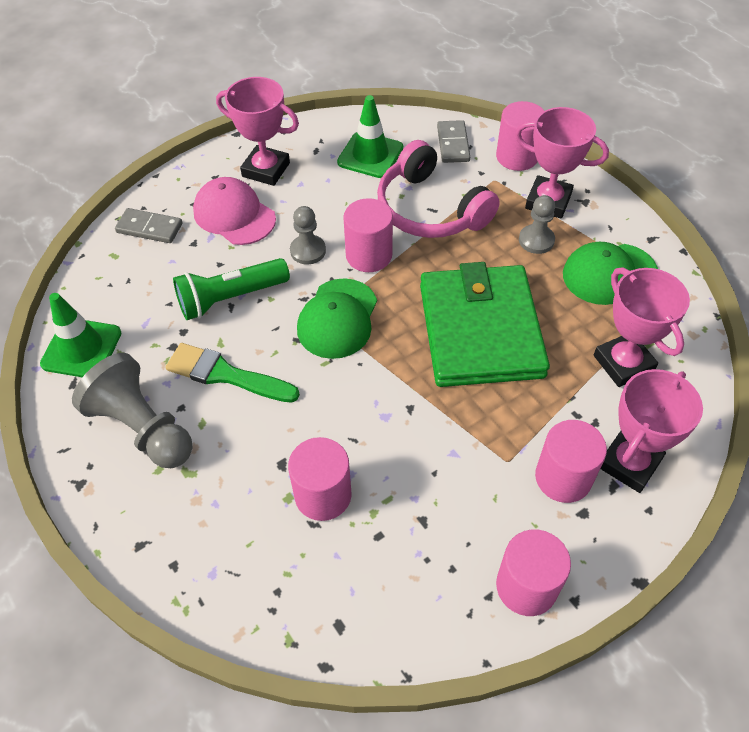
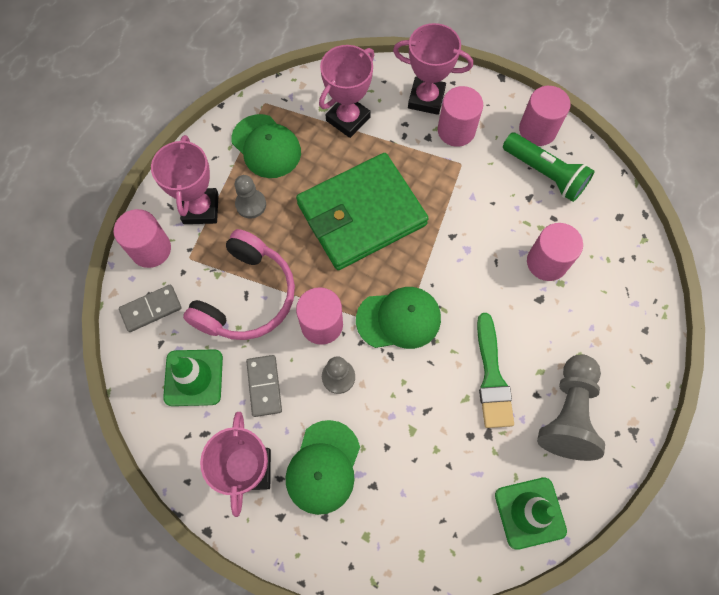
camera: 115 degrees left, 15 degrees up
grey domino [115,208,183,243] -> grey domino moved to [246,355,282,417]
green flashlight [173,258,290,320] -> green flashlight moved to [503,133,595,202]
pink cap [193,177,276,245] -> green cap [286,420,360,515]

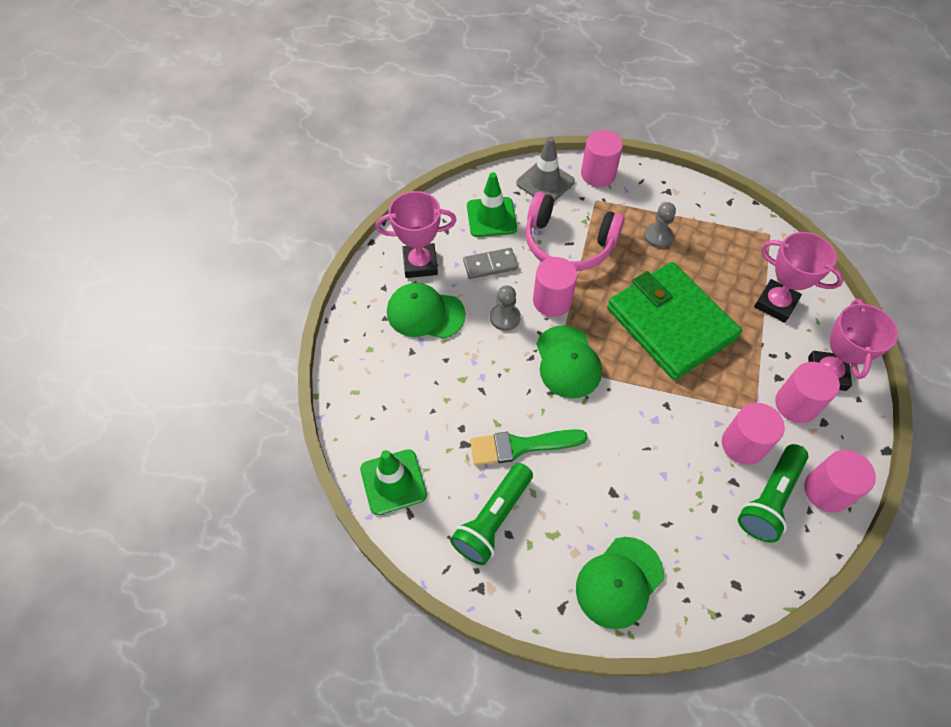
camera: 85 degrees right, 10 degrees down
grey domino [119,285,182,332] -> grey traffic cone [516,137,575,202]
pink trophy [151,135,219,224] -> none
green cap [231,114,301,178] -> green cap moved to [576,537,664,629]
pink cylinder [527,223,583,281] -> pink cylinder moved to [722,403,785,465]
grey pawn [537,354,605,461] -> green flashlight [450,463,533,565]

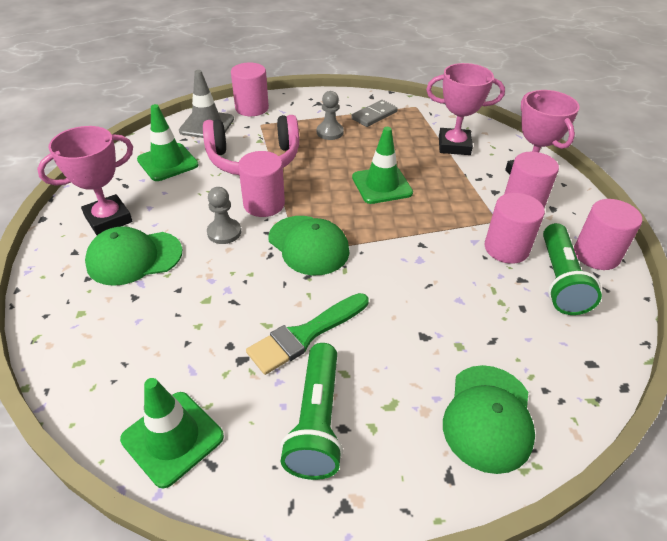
camera: 30 degrees left, 15 degrees down
grey domino [463,248,518,279] -> grey domino moved to [351,100,398,127]
green wallet [607,262,742,380] -> green traffic cone [352,127,413,204]

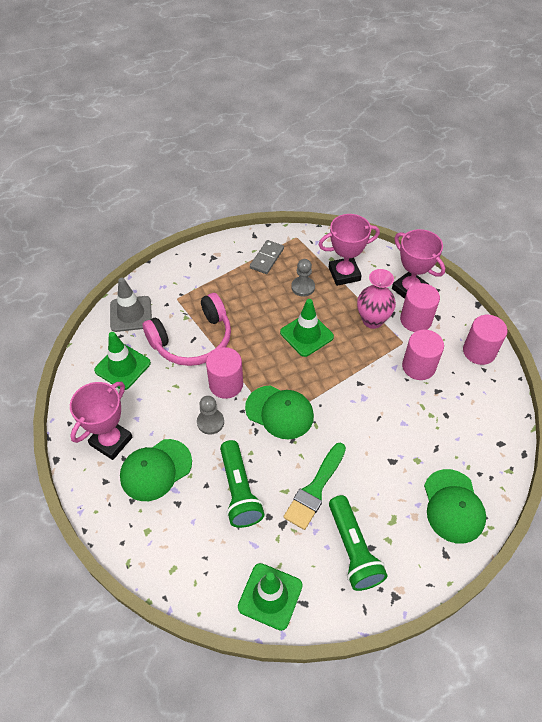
camera: 20 degrees left, 10 degrees up
pink cylinder [231,62,269,116] -> none
grey pawn [317,91,344,140] -> grey pawn moved to [291,259,315,297]
green flashlight [543,223,602,315] -> green flashlight moved to [220,440,265,528]
none -> pink vase [357,269,396,329]

